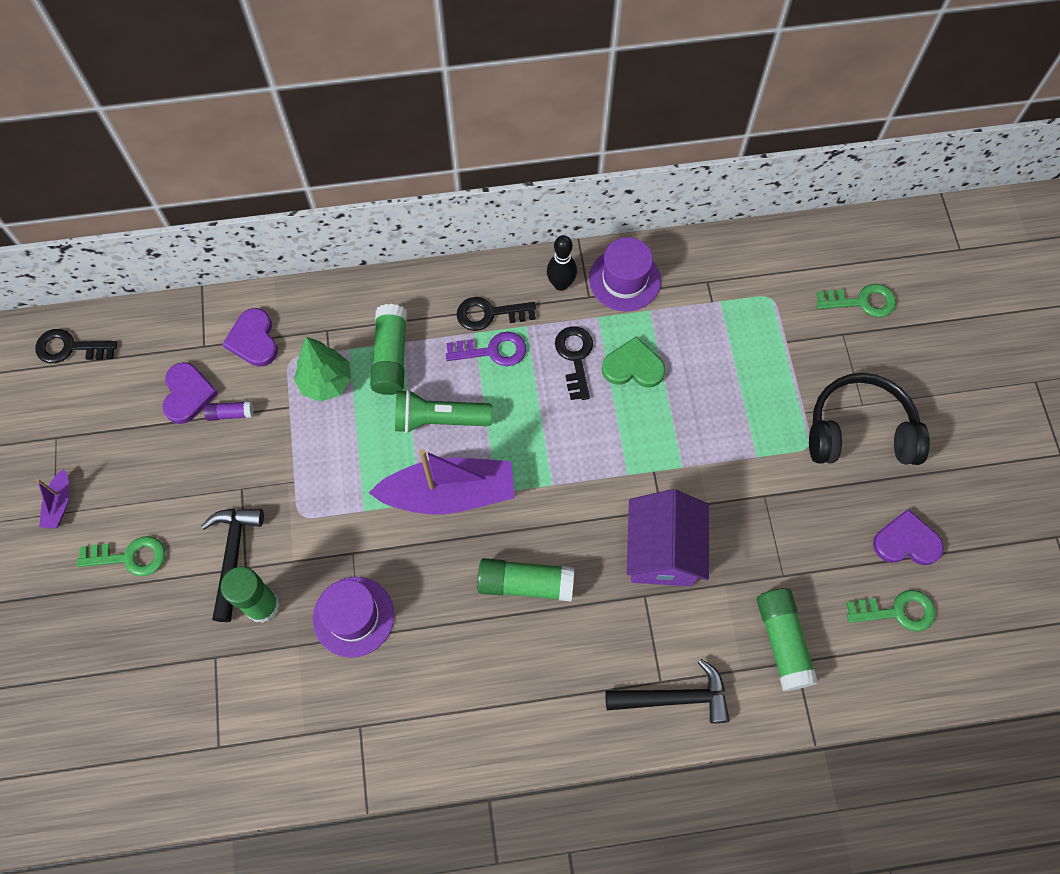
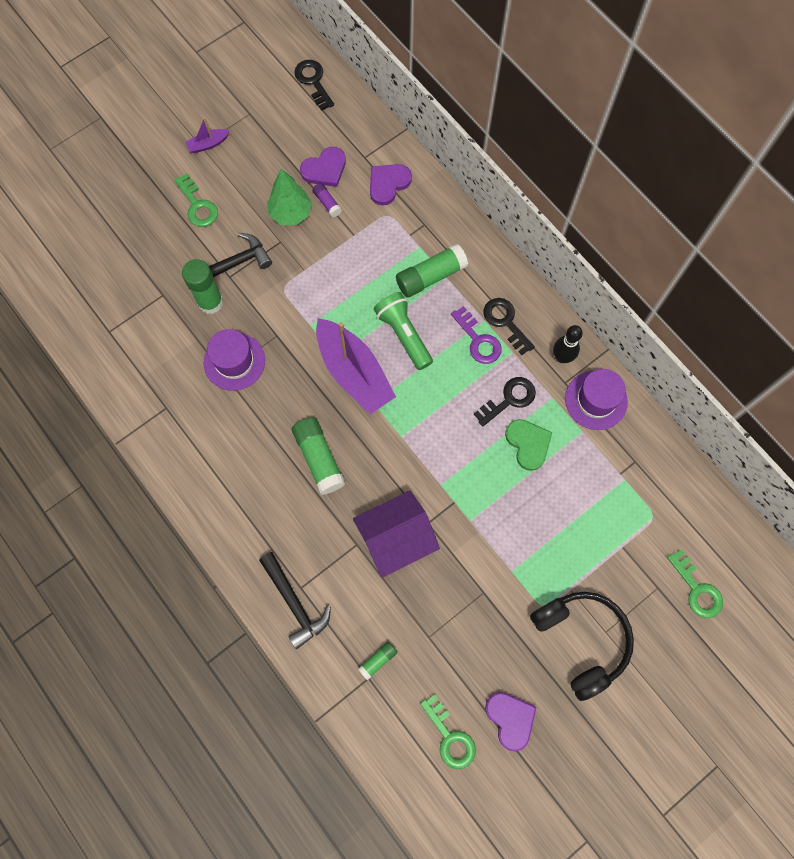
camera: 60 degrees right, 5 degrees up
green tree [294,337,351,402] -> green tree moved to [267,169,312,225]
green glue stick [757,588,818,691] -> green glue stick [358,642,398,680], size x0.52

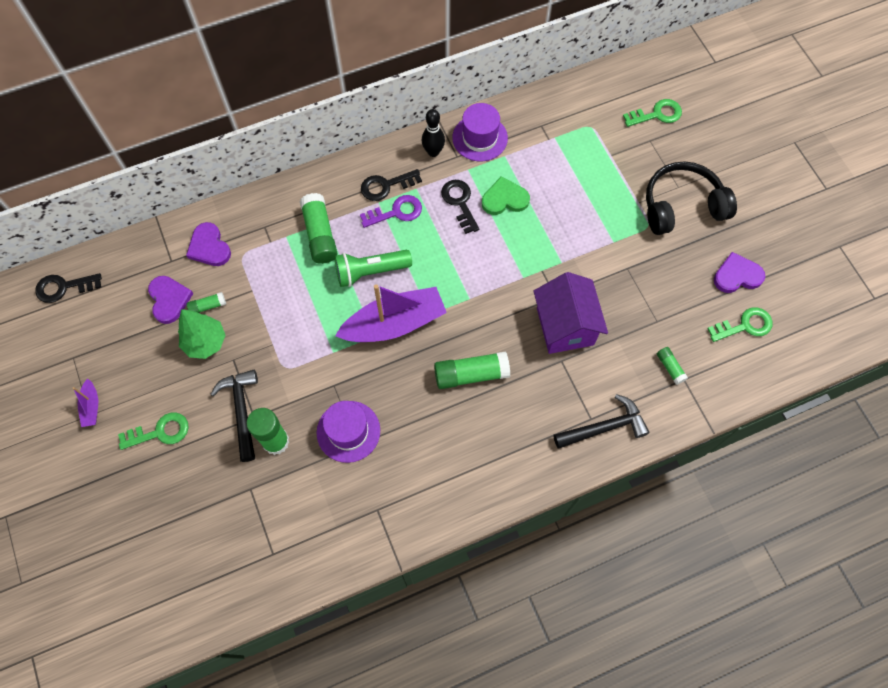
camera: 75 degrees left, 5 degrees down
purple glue stick [313,183,342,217] -> green glue stick [187,292,226,313]

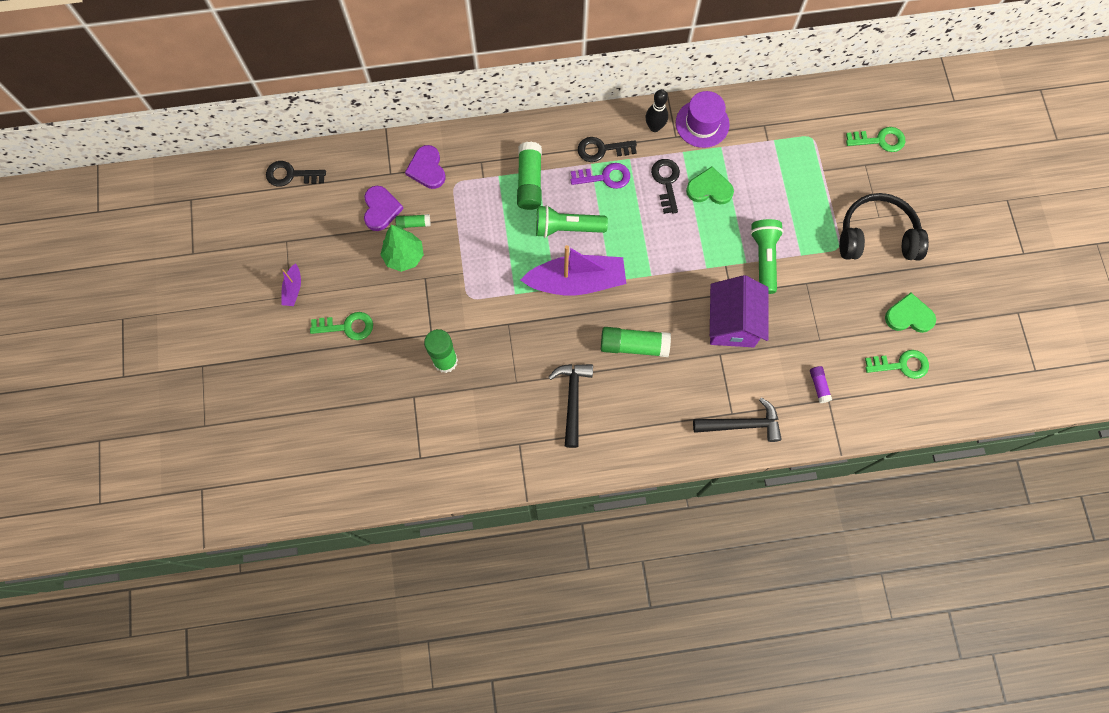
camera: 15 degrees right, 5 degrees up
black hammer [210,370,258,462] -> black hammer moved to [548,364,593,448]
purple hat [317,401,380,463] -> none
green glue stick [657,347,688,385] -> purple glue stick [810,366,832,403]
purple heart [714,252,766,293] -> green heart [885,293,936,333]
none -> green flashlight [750,219,784,294]

